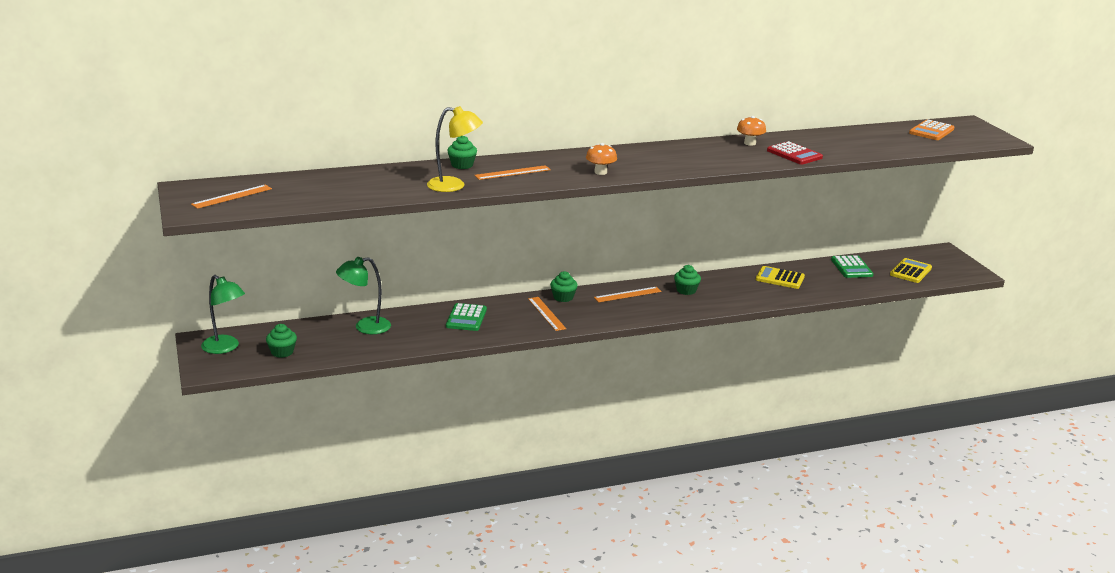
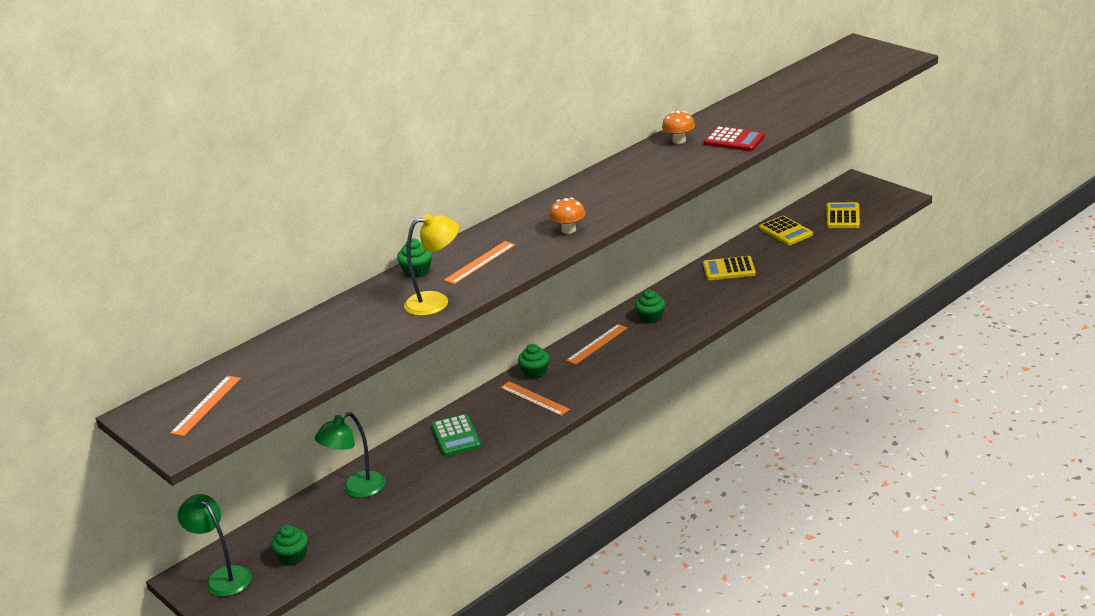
camera: 20 degrees left, 5 degrees up
green lamp [201,275,245,354] -> green lamp turned 150 degrees counterclockwise [178,494,251,597]
green calculator [831,255,873,278] -> yellow calculator [759,216,813,245]
orange calculator [909,120,954,140] -> none

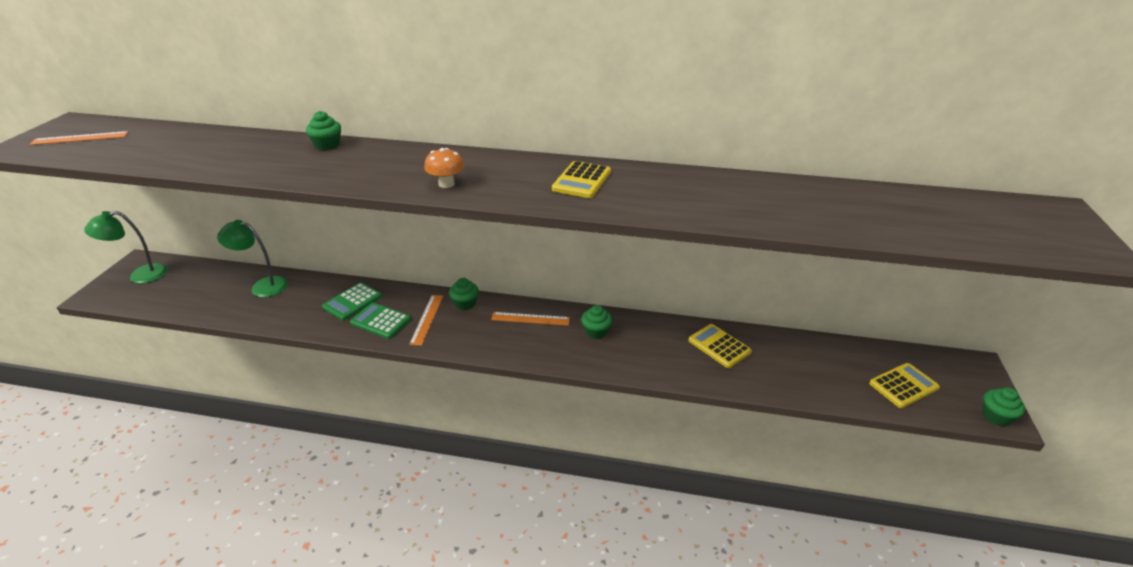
camera: 50 degrees right, 5 degrees up
green lamp [178,494,251,597] -> green lamp turned 120 degrees counterclockwise [84,211,168,284]
green cupcake [271,525,308,565] -> green cupcake moved to [982,388,1025,426]
yellow lamp [404,214,459,316] -> none
orange ruler [444,241,515,284] -> none
orange mushroom [662,111,695,144] -> none
red calculator [704,126,765,151] -> none
yellow calculator [759,216,813,245] -> yellow calculator moved to [552,161,611,198]
none -> green calculator [350,303,411,339]

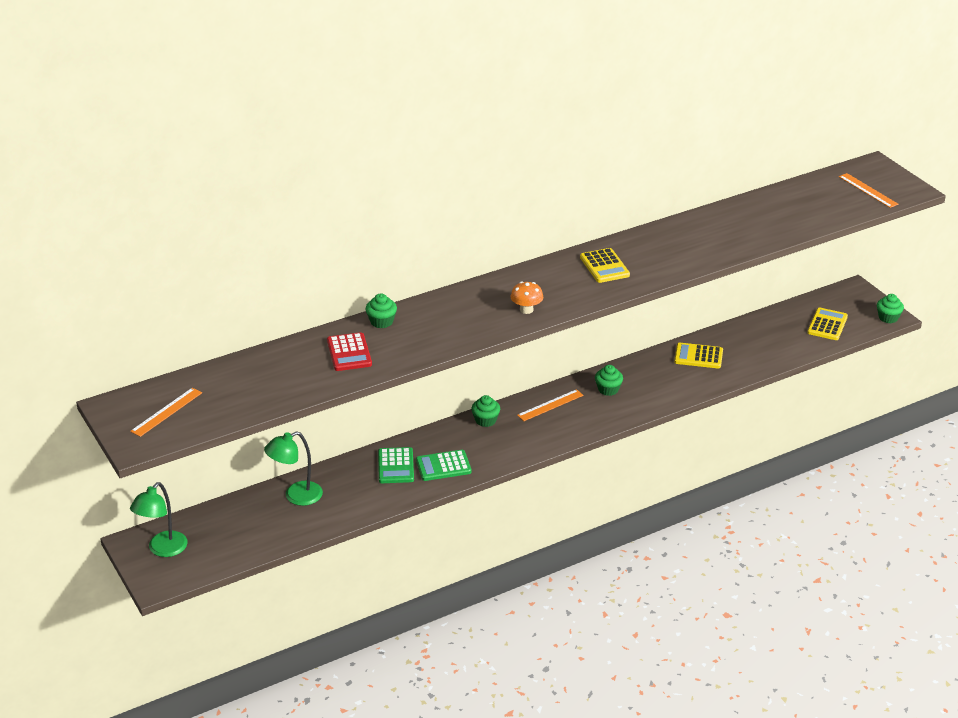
camera: 40 degrees left, 0 degrees up
orange ruler [409,295,443,346] -> orange ruler moved to [839,173,899,208]
none -> red calculator [327,332,372,371]

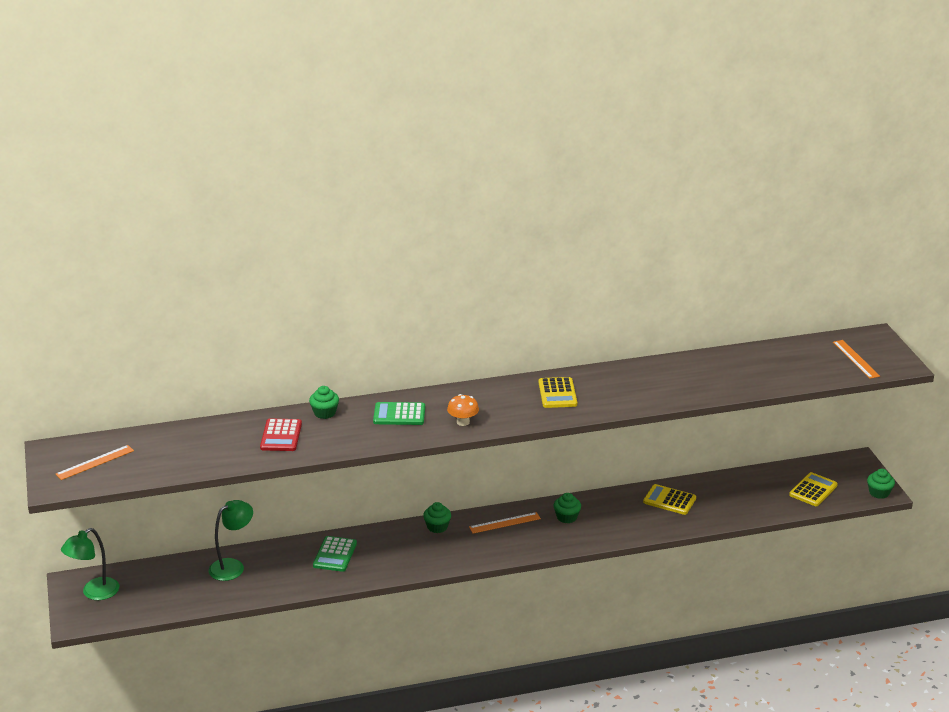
camera: 15 degrees right, 5 degrees down
green lamp [264,431,323,506] -> green lamp turned 150 degrees clockwise [208,500,253,581]
green calculator [416,450,472,481] -> green calculator moved to [373,402,425,425]

